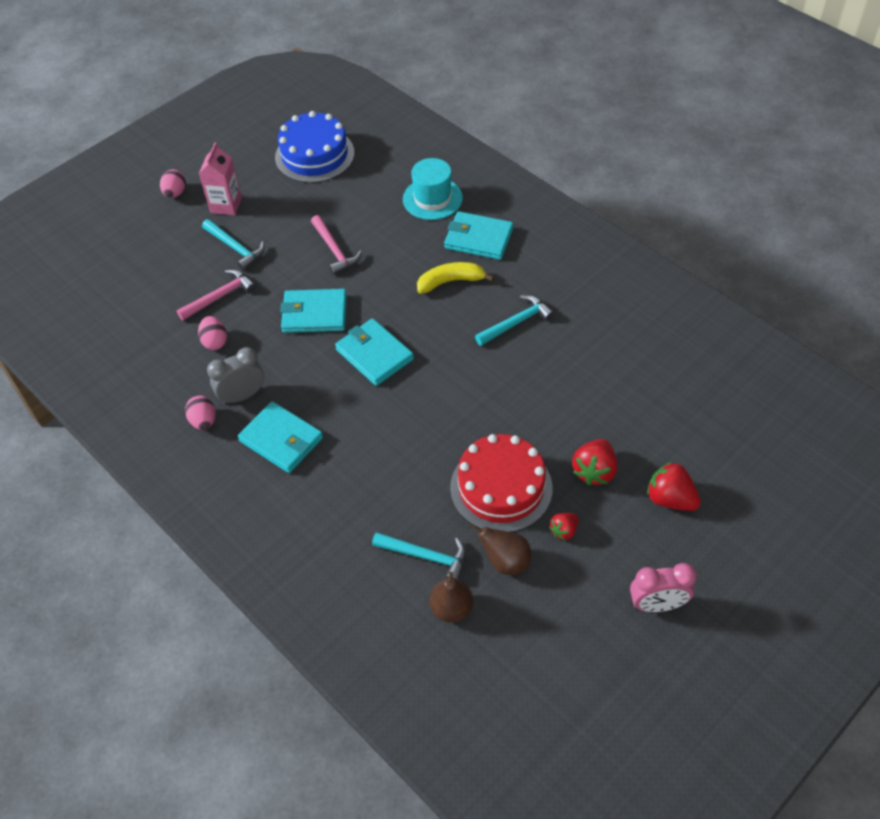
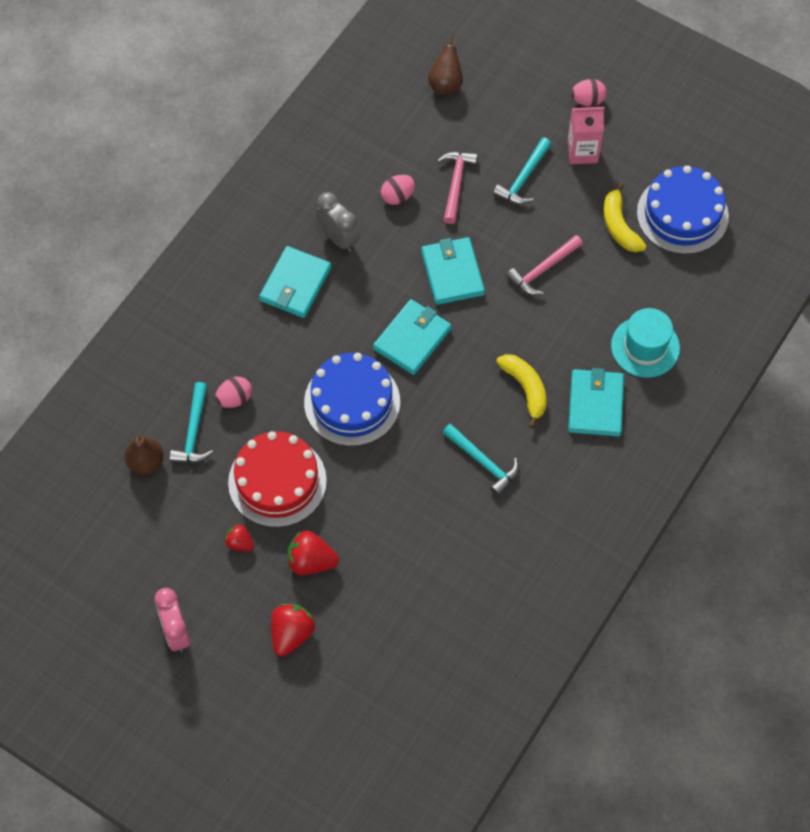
camera: 75 degrees right, 10 degrees up
pink hammer [177,269,256,320] -> pink hammer turned 120 degrees counterclockwise [437,152,478,224]
pink egg [185,396,216,430] -> pink egg moved to [215,377,252,408]
brown pear [469,524,532,575] -> brown pear moved to [428,34,463,95]
none -> blue cake [304,353,400,446]
none -> yellow banana [604,182,646,252]

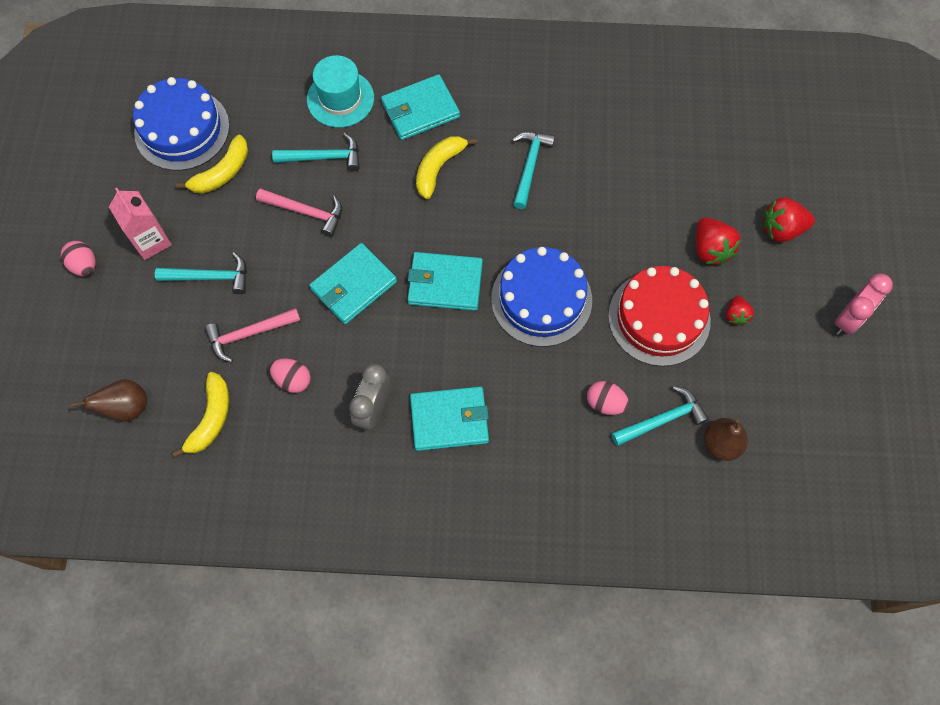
camera: 120 degrees left, 5 degrees up
none -> yellow banana [172,372,229,458]
none -> turquoise hammer [272,133,360,171]

